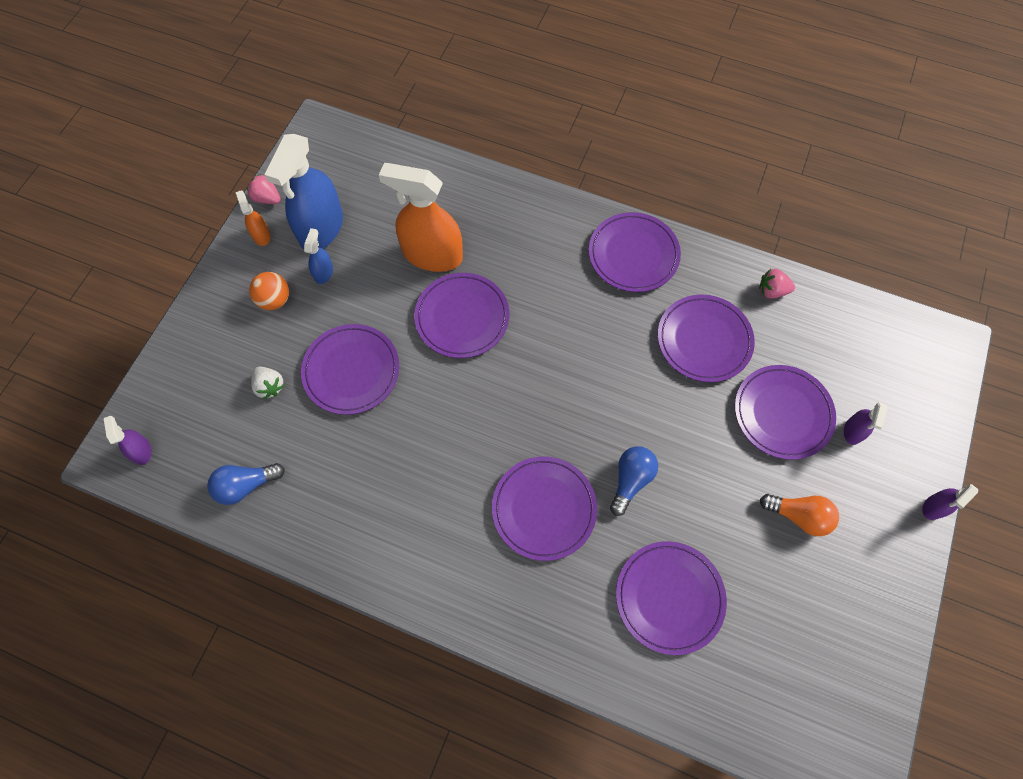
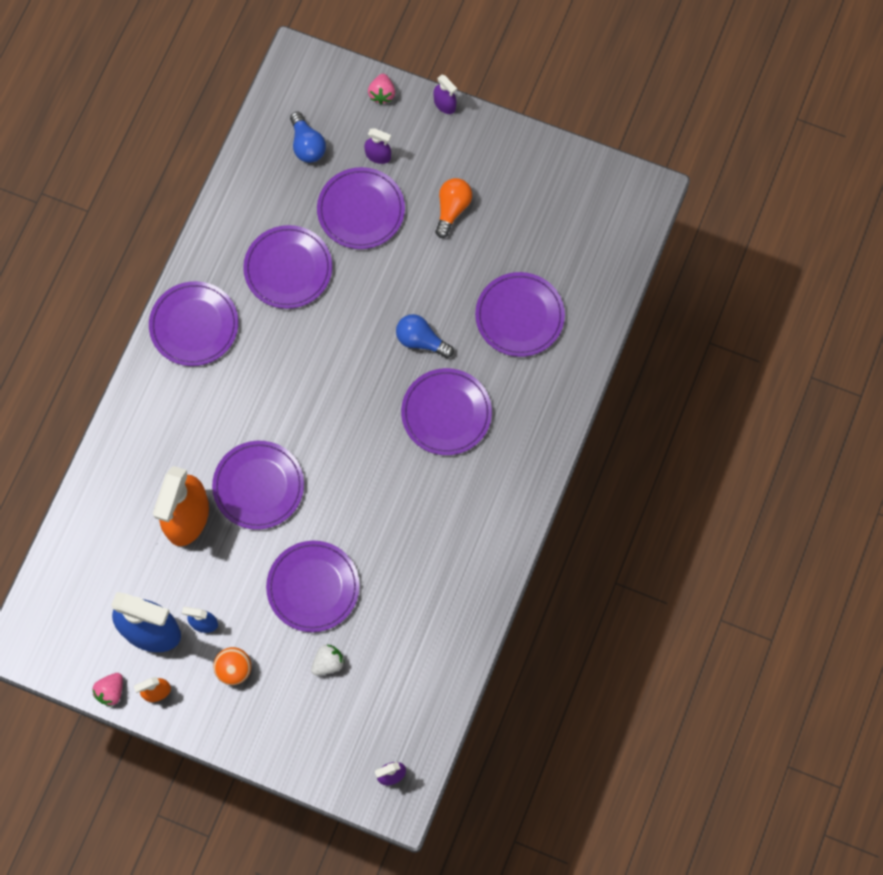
camera: 90 degrees left, 5 degrees up
blue light bulb [207,463,285,505] -> blue light bulb moved to [290,112,326,163]
pink strawberry [759,269,795,299] -> pink strawberry moved to [368,74,395,104]

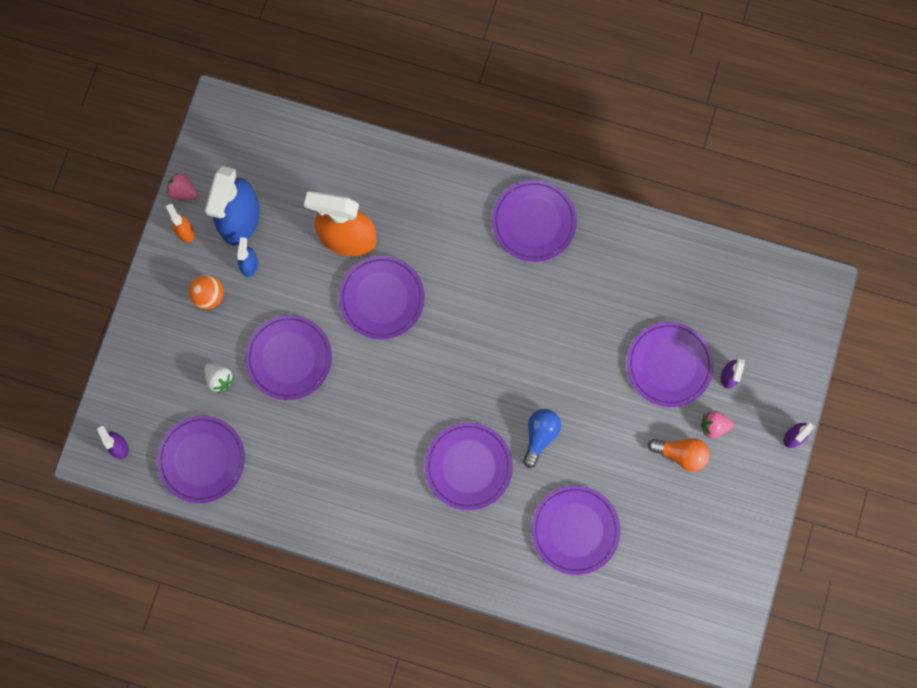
camera: 85 degrees right, 5 degrees up
purple plate [243,225,332,309] -> purple plate moved to [157,416,245,503]
blue light bulb [290,112,326,163] -> none
pink strawberry [368,74,395,104] -> pink strawberry moved to [701,410,734,438]

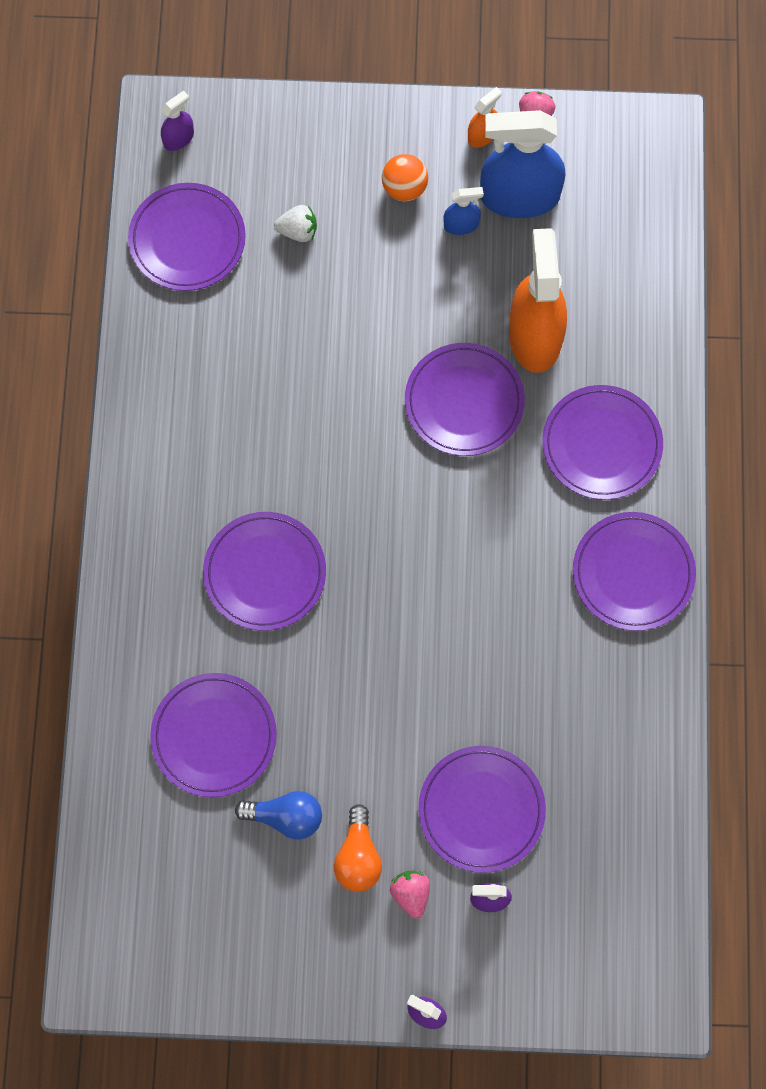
camera: 75 degrees right, 5 degrees down
white strawberry [204,363,234,393] -> white strawberry turned 120 degrees counterclockwise [274,205,317,242]
purple plate [245,315,332,400] -> purple plate moved to [542,385,663,500]
blue light bulb [523,409,561,468] -> blue light bulb moved to [235,791,322,840]

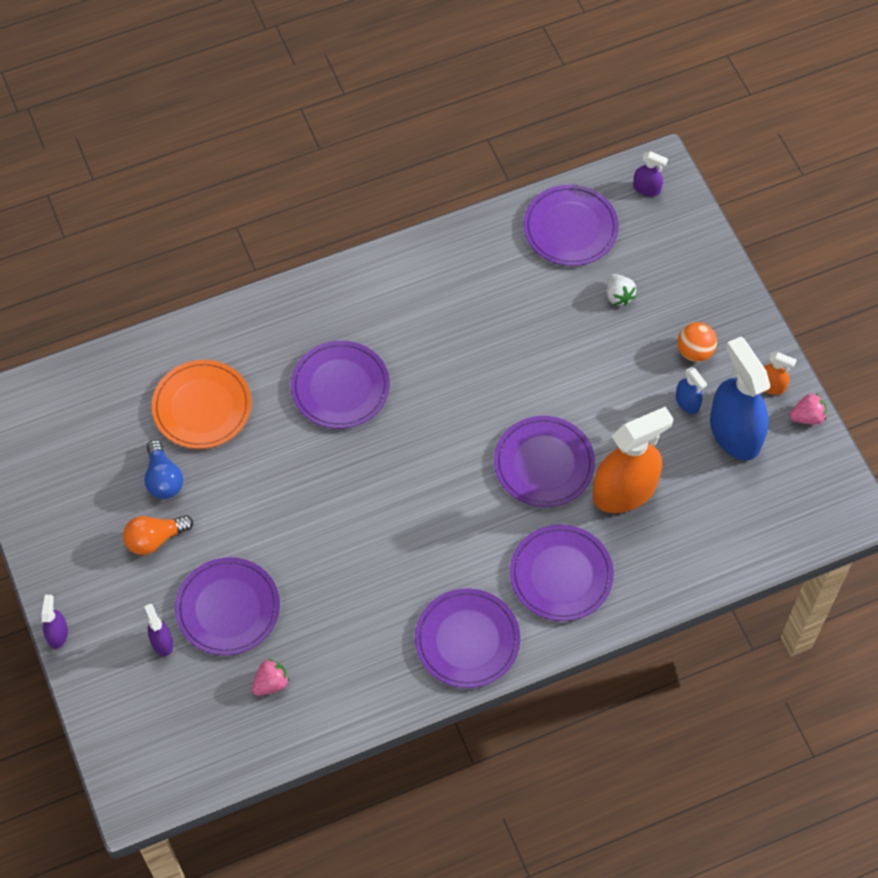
camera: 65 degrees right, 10 degrees down
purple plate [150,673,277,797] -> orange plate [152,360,251,449]
pink strawberry [390,871,430,919] -> pink strawberry moved to [252,659,289,696]

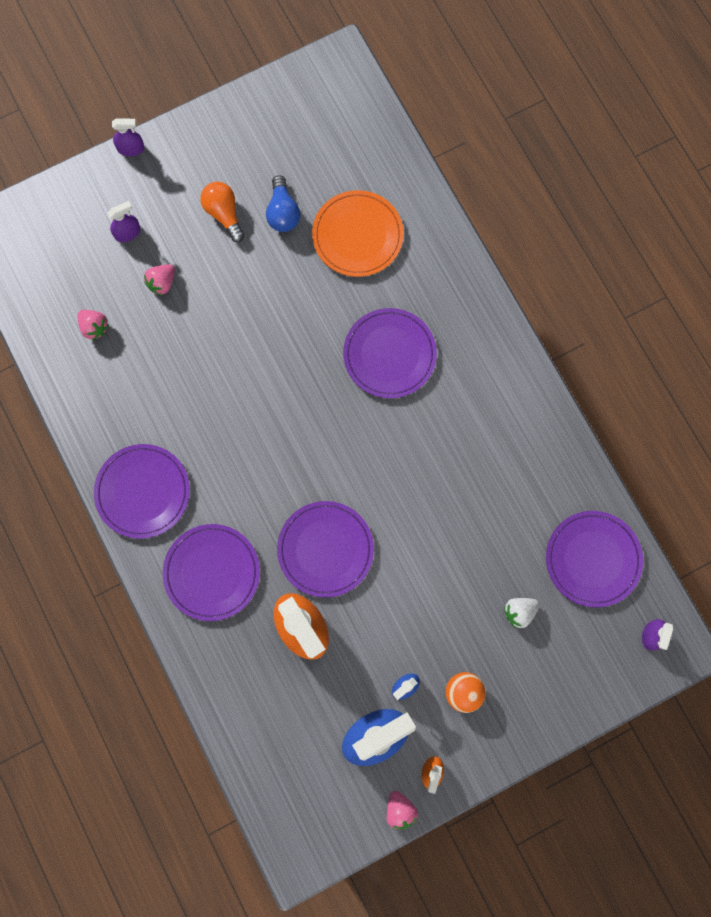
camera: 85 degrees right, 15 degrees up
blue light bulb [145,440,183,499] -> blue light bulb turned 75 degrees counterclockwise [266,175,300,232]
purple plate [175,557,280,655] -> pink strawberry [144,264,175,296]

